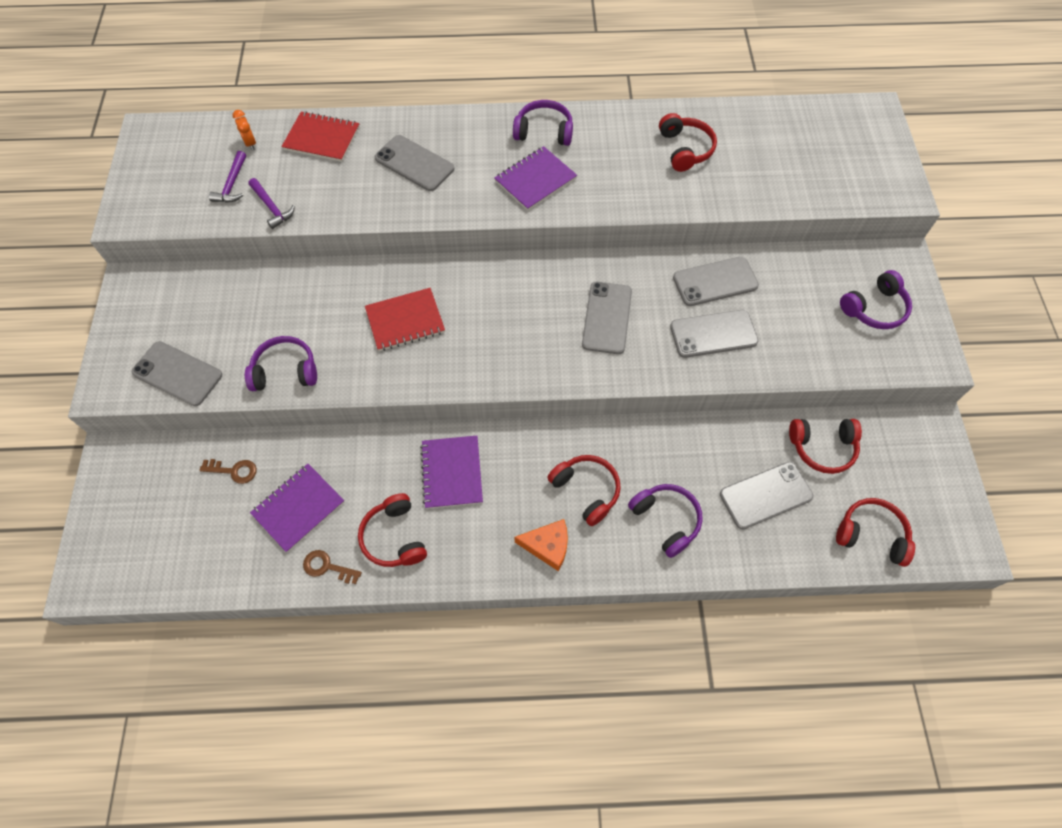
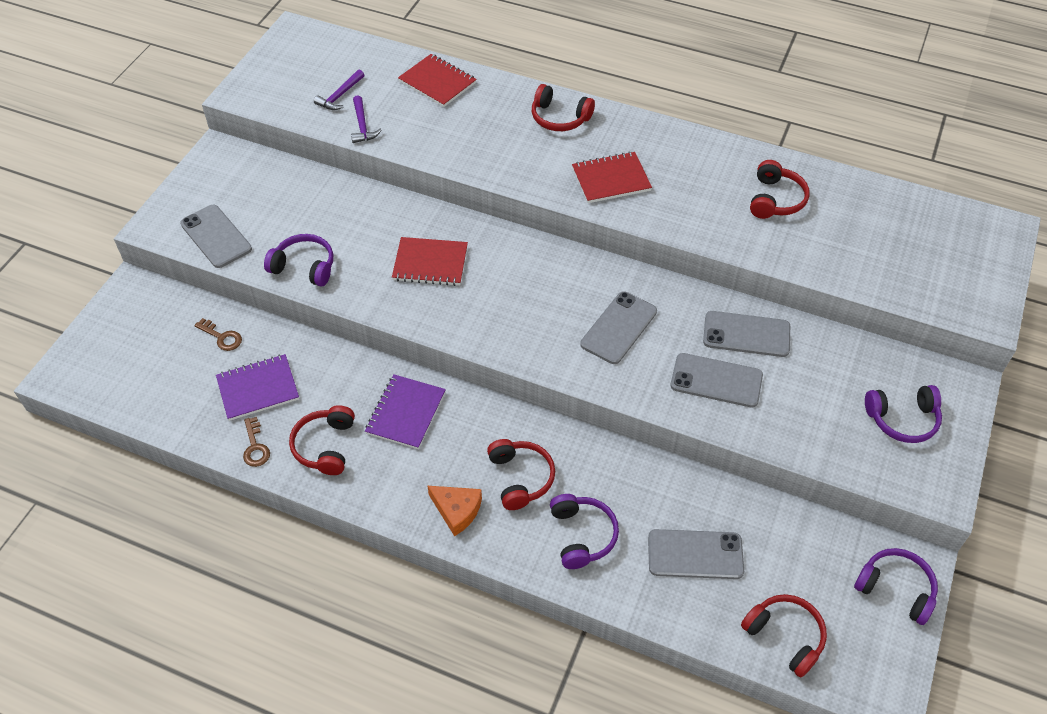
camera: 25 degrees right, 10 degrees down
orange clock [232,110,256,150] -> none
brown key [303,550,362,584] -> brown key turned 150 degrees counterclockwise [243,417,270,467]
grey phone [375,135,455,191] -> none
purple notebook [494,146,577,211] -> red notebook [572,152,652,203]
purple headphones [513,100,573,146] -> purple headphones moved to [854,548,938,625]
red headphones [789,419,862,474] -> red headphones moved to [532,84,595,131]

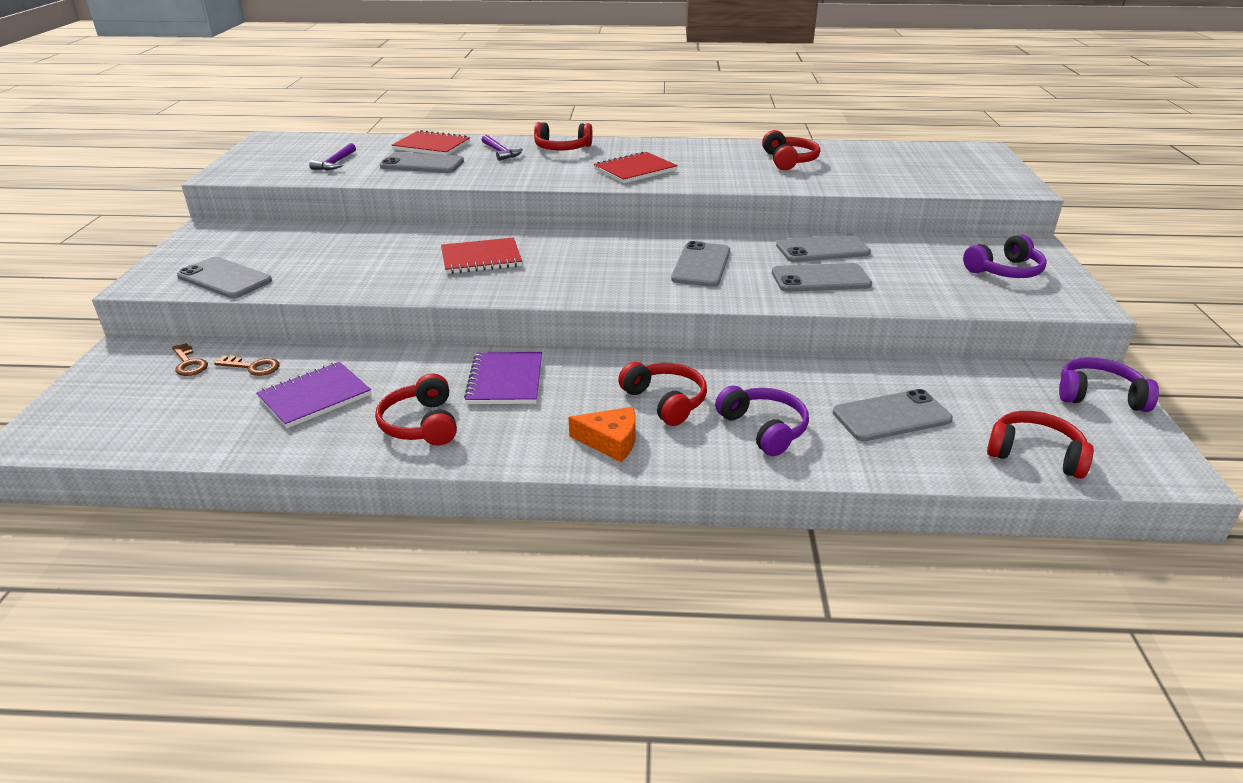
camera: 20 degrees left, 20 degrees down
brown key [243,417,270,467] -> brown key moved to [172,343,208,376]
purple headphones [264,234,333,287] -> none
purple hammer [351,95,382,143] -> purple hammer moved to [482,135,523,161]
none -> grey phone [380,152,464,173]

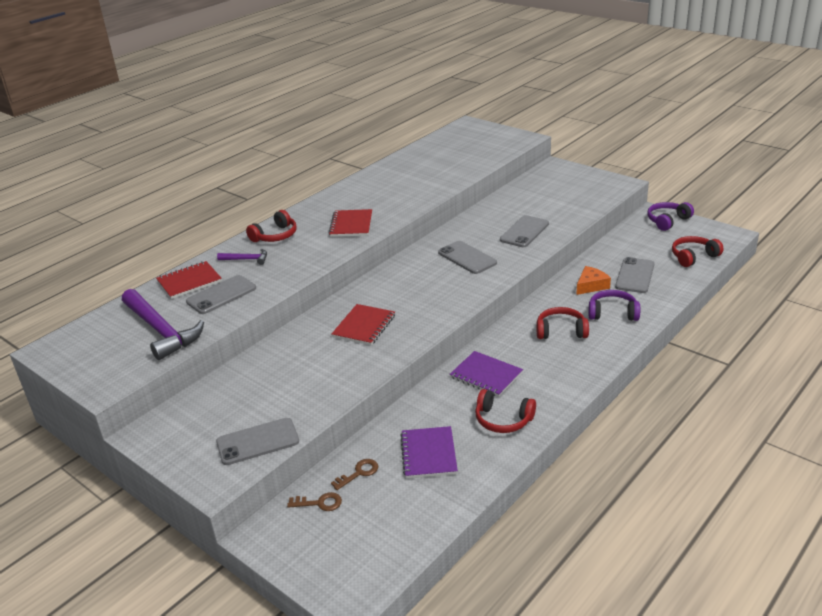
camera: 50 degrees left, 0 degrees up
purple hammer [309,143,356,170] -> purple hammer [122,289,204,360], size x2.14
orange cheese [569,407,636,462] -> orange cheese moved to [576,266,611,295]
red headphones [762,130,820,170] -> none
grey phone [776,234,871,262] -> none
purple headphones [963,234,1047,278] -> none

